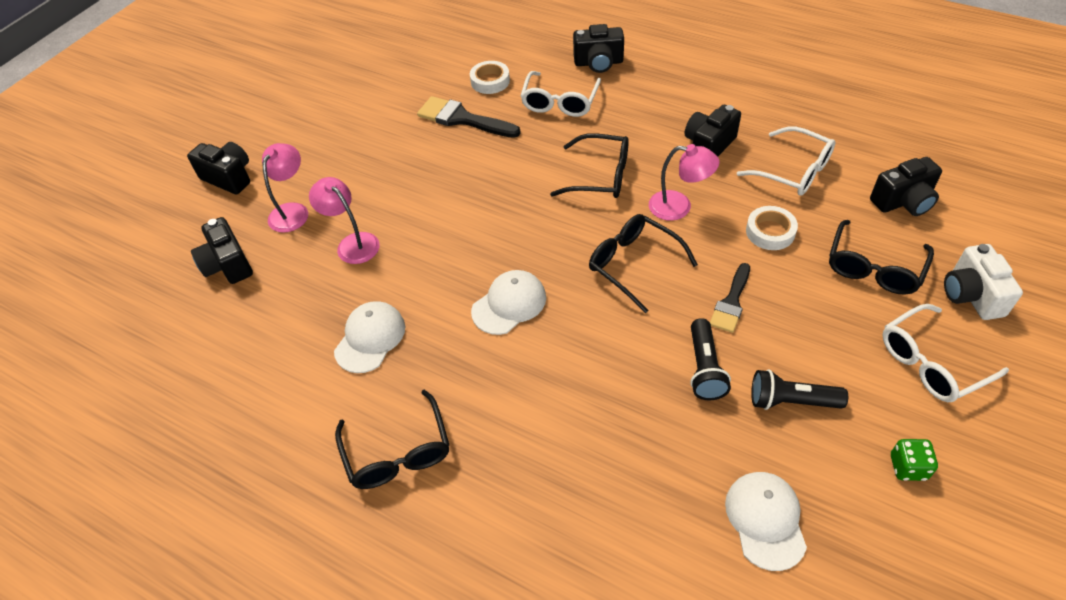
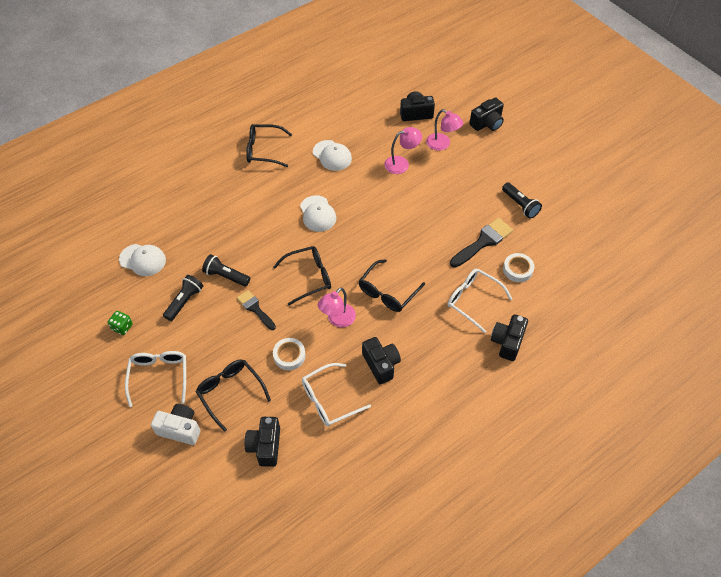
camera: 110 degrees right, 5 degrees up
none -> black flashlight [502,182,542,218]

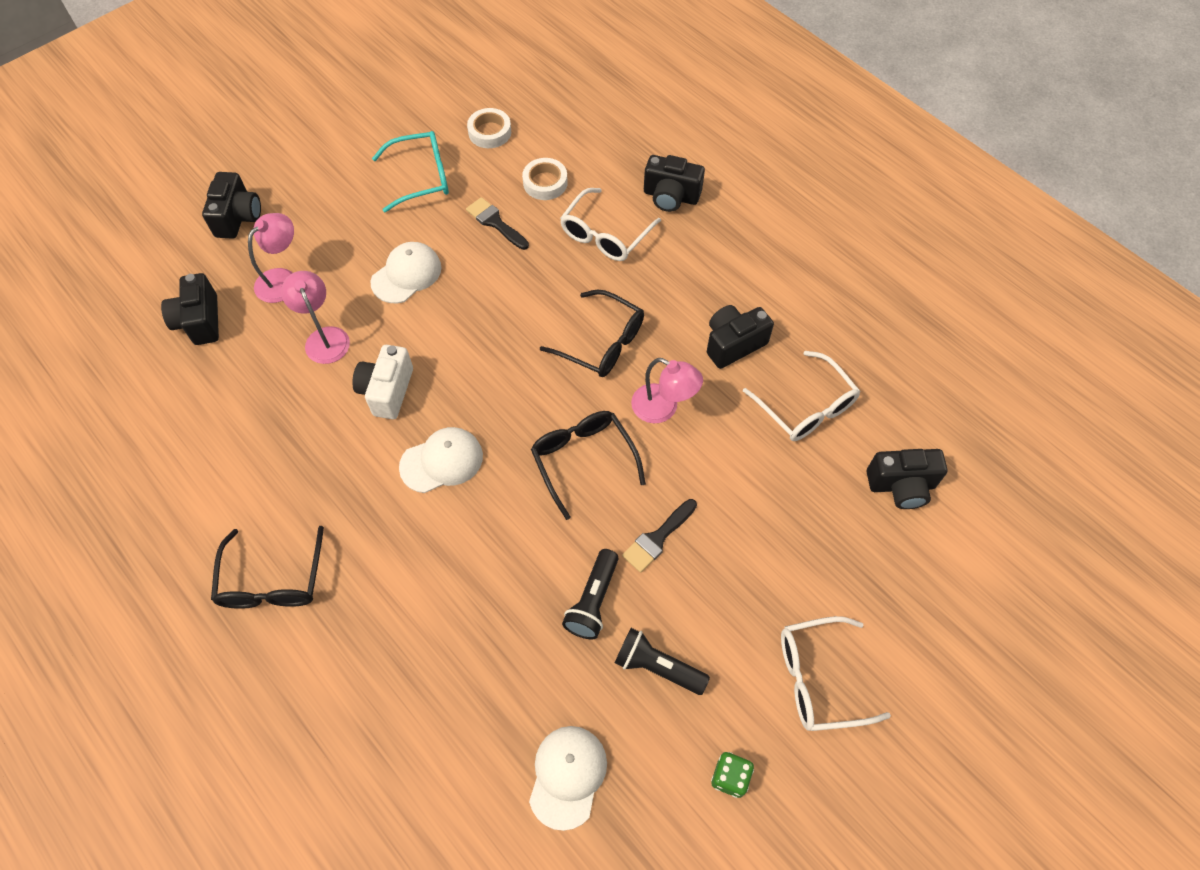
camera: 95 degrees left, 5 degrees up
white camera [151,404,200,445] -> white camera moved to [352,345,413,419]
black glasses [196,359,271,432] -> none
white tape [273,338,306,370] -> white tape moved to [467,108,511,148]
white cap [313,140,352,171] -> white cap moved to [370,242,442,303]
black brush [450,218,513,268] -> black brush [466,197,529,250], size x0.66
black camera [469,97,504,131] -> black camera turned 45 degrees clockwise [202,172,261,239]
black flashlight [502,182,542,218] -> turquoise glasses [372,131,449,213]

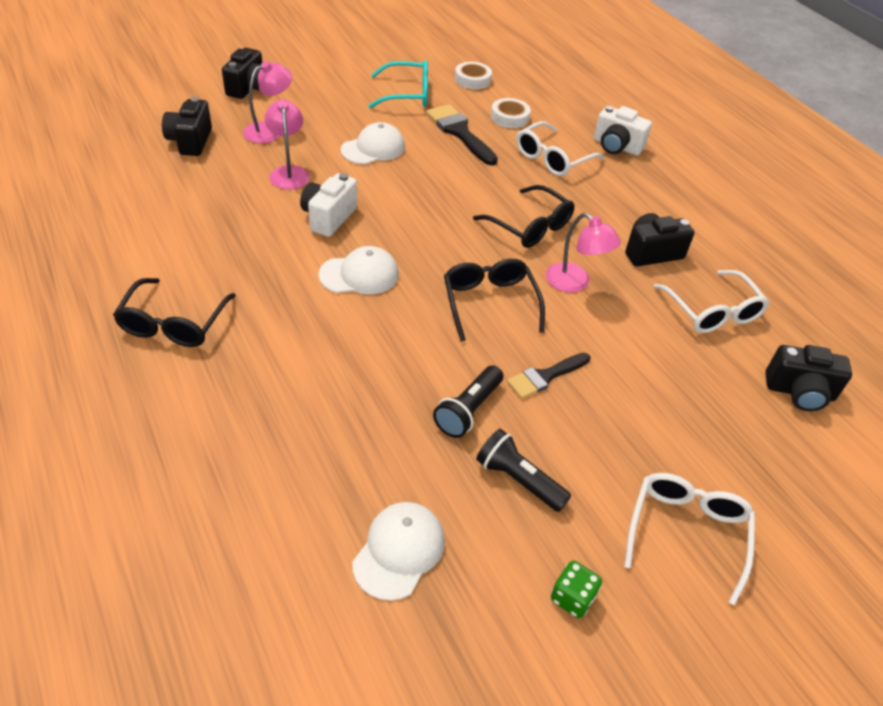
camera: 10 degrees right, 15 degrees down
black brush [466,197,529,250] -> black brush [426,104,498,165], size x1.53
black camera [644,155,705,212] -> white camera [594,106,652,155]
white glasses [781,616,891,731] -> white glasses turned 105 degrees clockwise [624,473,755,605]

